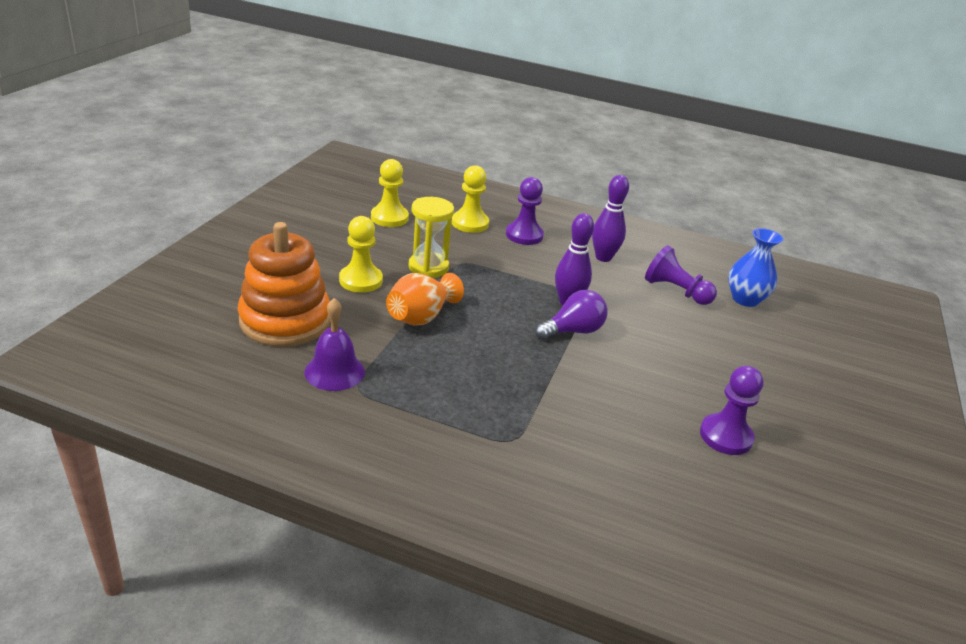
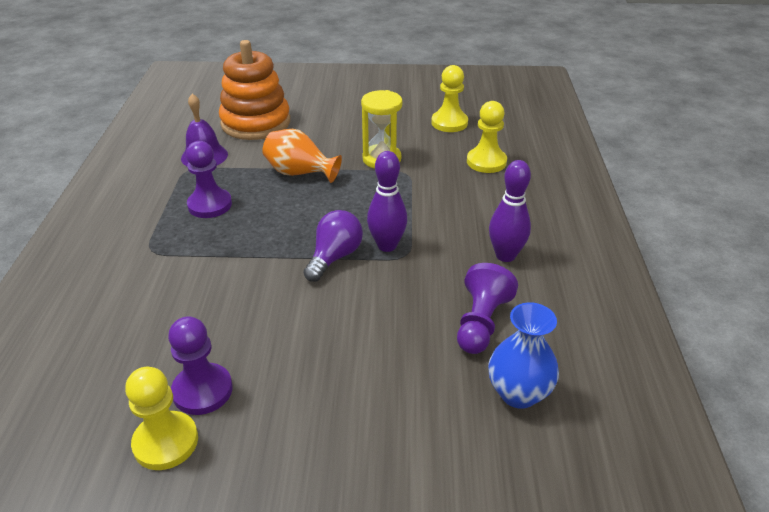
camera: 75 degrees right, 5 degrees up
yellow pawn [339,216,383,293] -> yellow pawn moved to [125,367,198,470]
purple pawn [506,177,544,245] -> purple pawn moved to [186,141,232,218]
purple light bulb [535,290,608,340] -> purple light bulb turned 105 degrees counterclockwise [303,210,363,282]

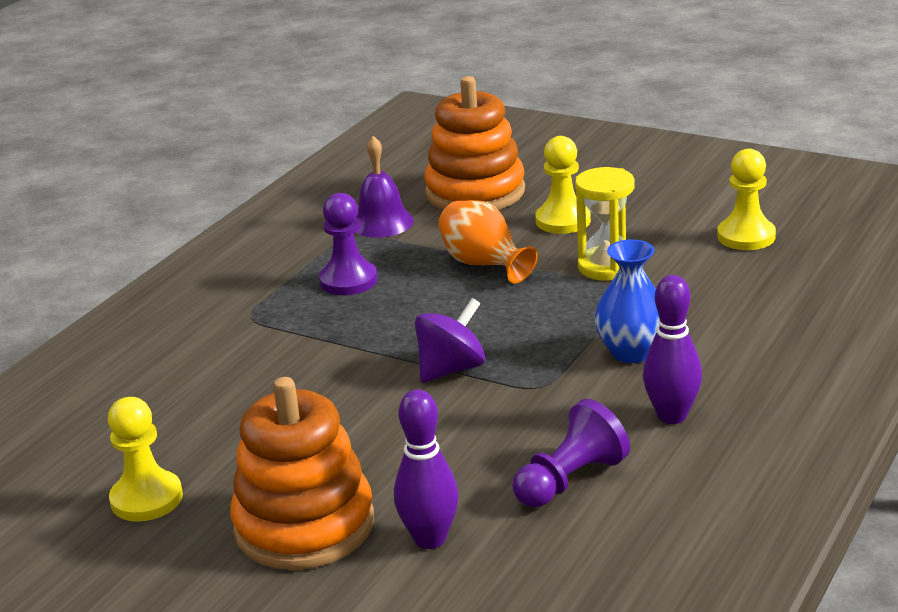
camera: 30 degrees right, 10 degrees down
purple pawn [168,316,232,415] -> none
purple light bulb [303,210,363,282] -> purple spinning top [415,298,485,383]
purple bowling pin [367,151,407,252] -> purple bowling pin moved to [394,389,459,549]
yellow pawn [467,101,507,173] -> yellow pawn moved to [535,136,591,234]
blue vase [488,302,559,409] -> blue vase moved to [594,239,659,363]
none -> orange stacking toy [230,377,374,570]

